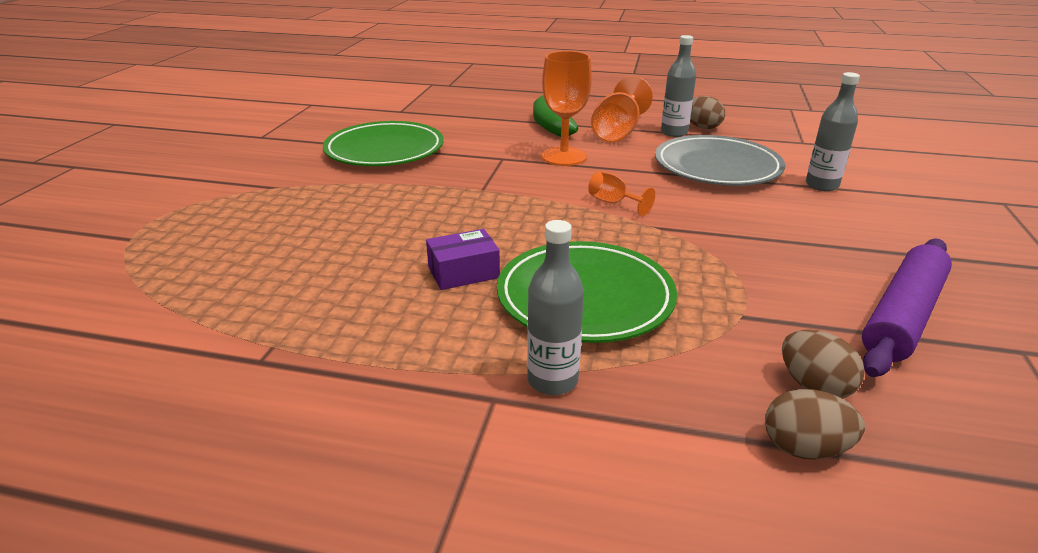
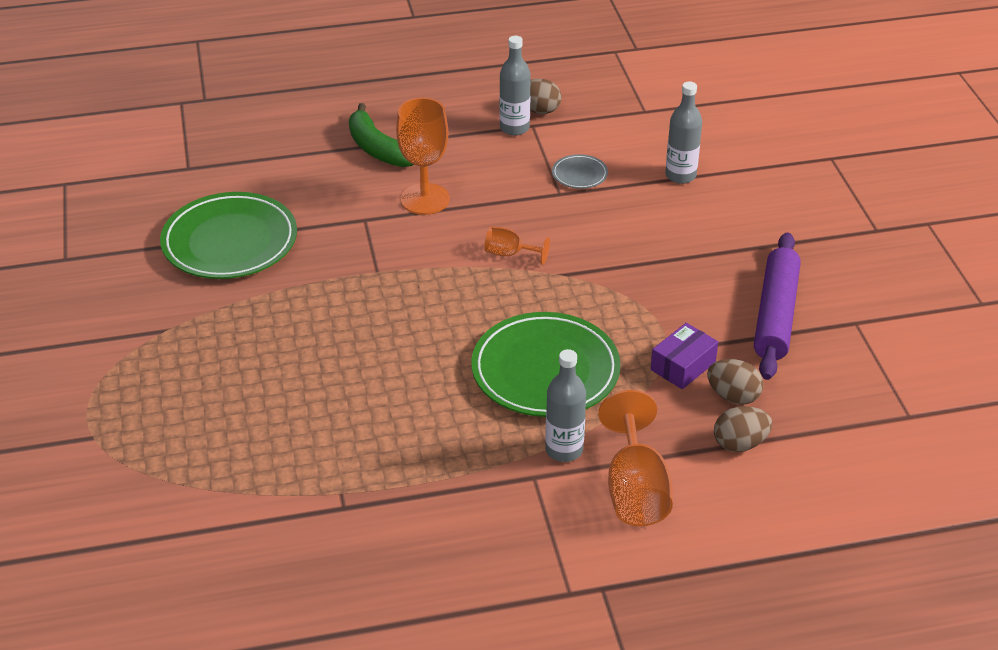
camera: 25 degrees left, 10 degrees up
purple box [426,229,500,290] -> purple box moved to [650,323,718,389]
orange goblet [591,76,653,143] -> orange goblet moved to [598,390,673,526]
grey plate [655,135,785,186] -> grey plate [552,154,608,189], size x0.44

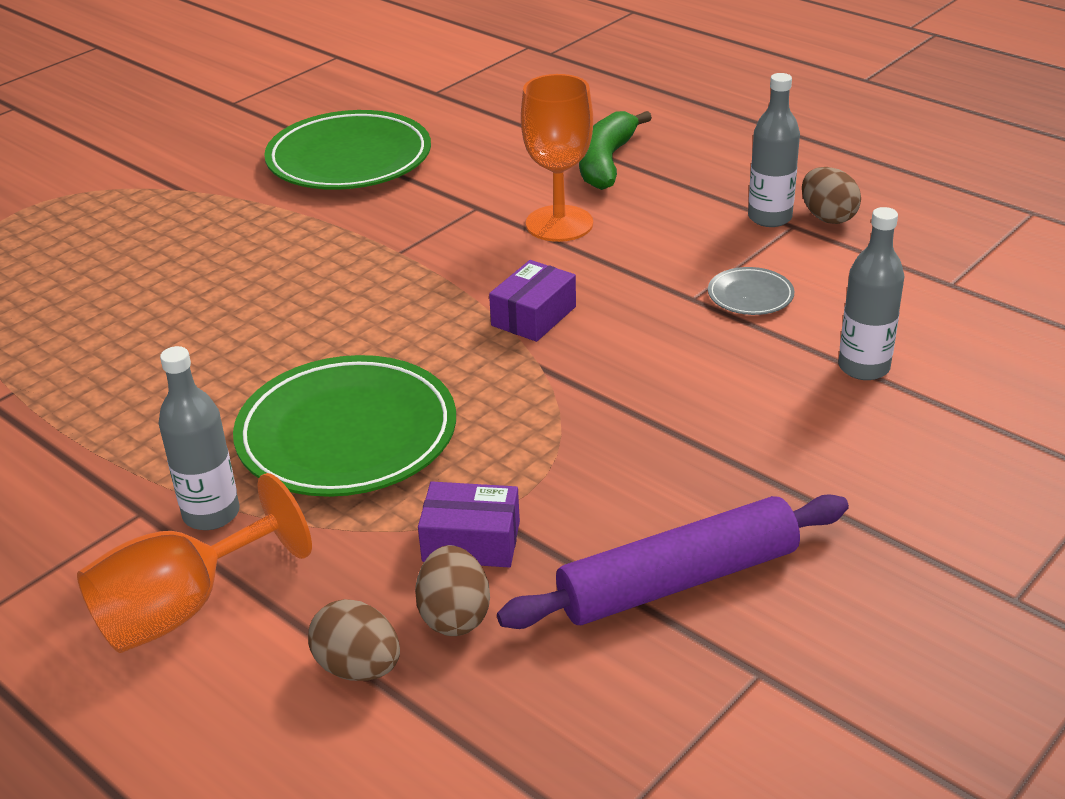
camera: 55 degrees right, 5 degrees down
orange goblet [485,227,550,265] -> purple box [489,260,576,342]

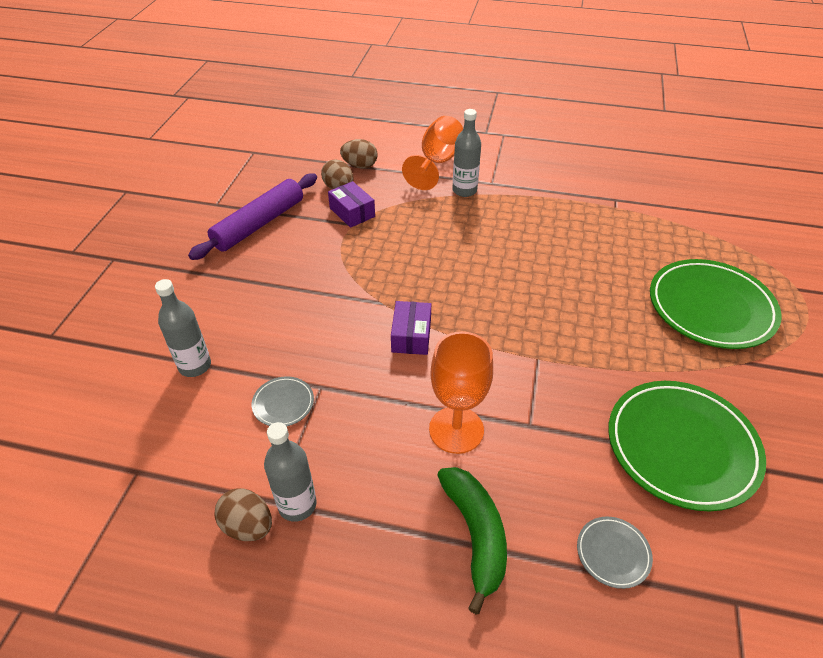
camera: 150 degrees right, 10 degrees up
green plate [233,355,456,497] -> green plate moved to [650,259,782,349]
purple box [418,482,520,567] -> purple box turned 75 degrees clockwise [328,181,375,228]
none -> grey plate [577,517,653,589]

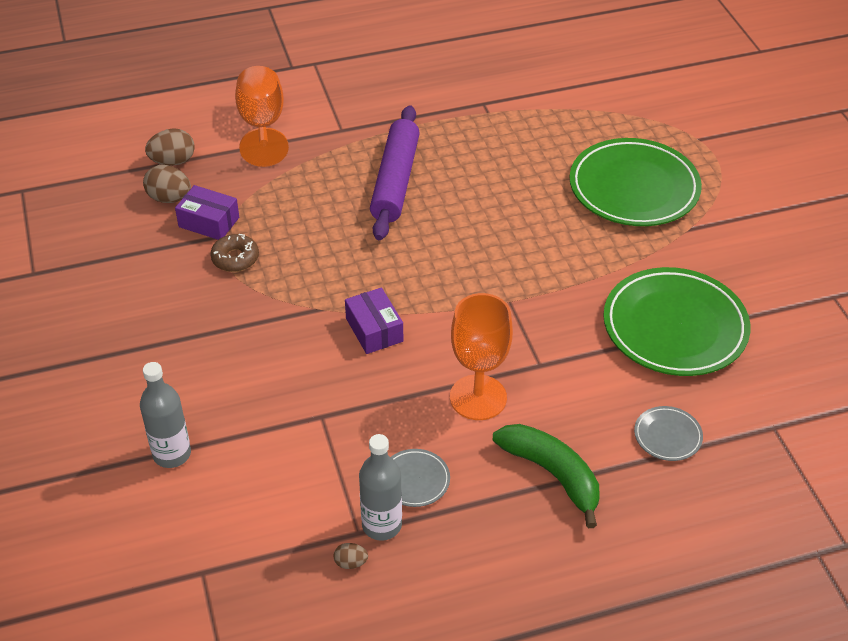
camera: 30 degrees left, 0 degrees up
purple rolling pin [188,173,317,260] -> purple rolling pin moved to [370,105,420,240]
brown egg [214,488,272,541] -> brown egg [334,543,368,569], size x0.54
grey plate [252,377,314,426] -> grey plate moved to [391,449,450,507]
grey bottle [452,109,481,197] -> none
none -> brown donut [210,234,259,272]

